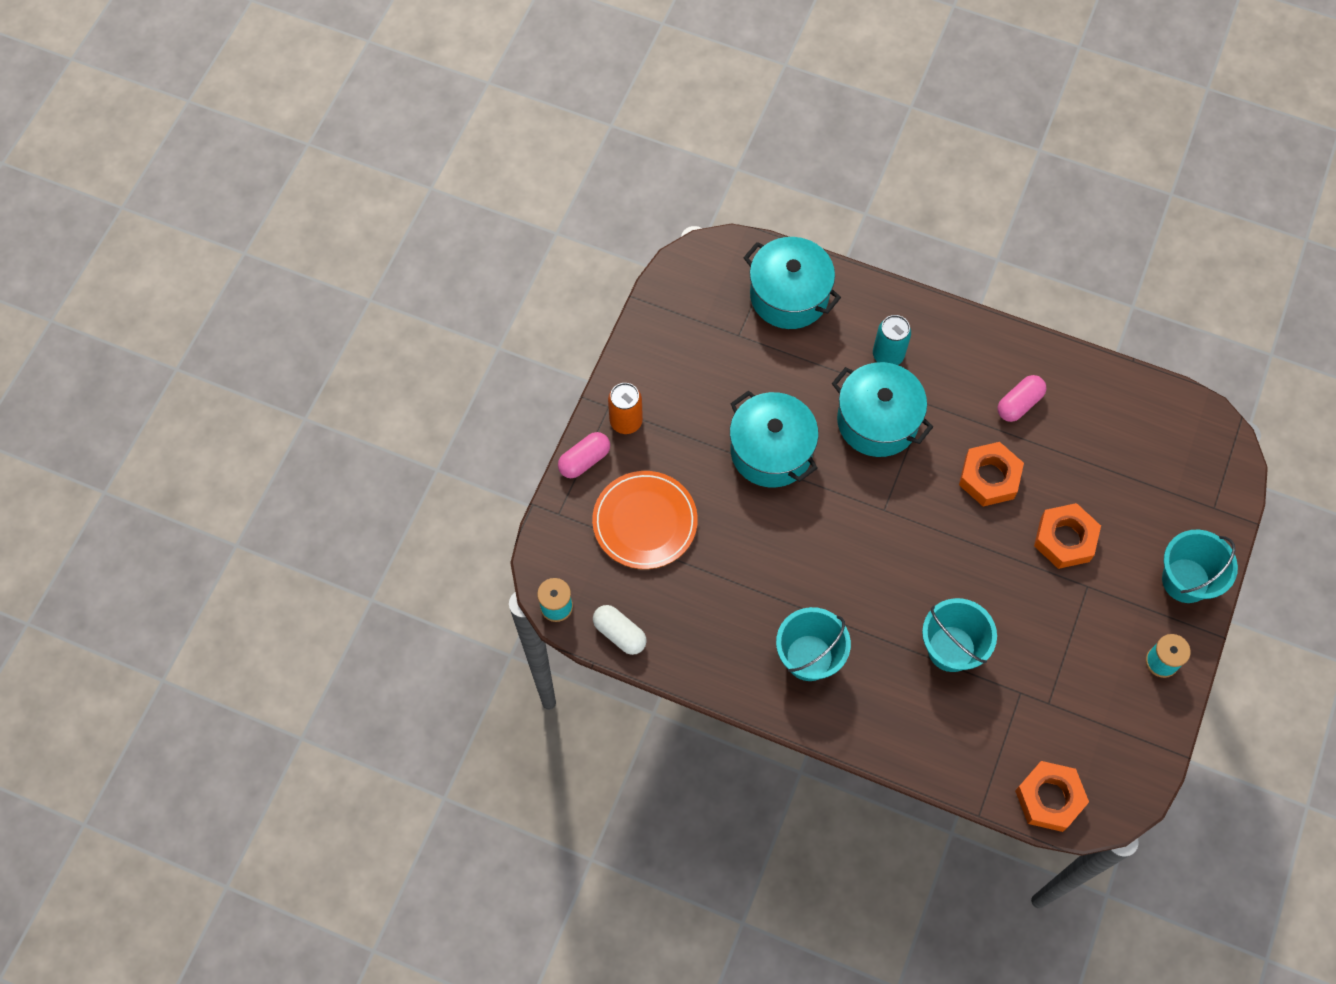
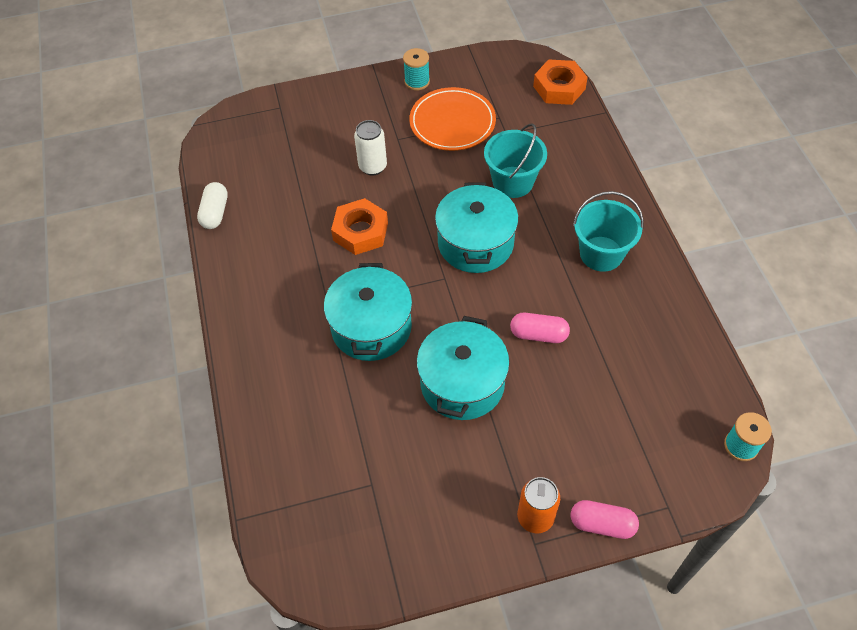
camera: 125 degrees left, 10 degrees down
orange plate [592,471,698,569] -> orange plate moved to [410,87,496,151]
white capsule [593,605,647,655] -> white capsule moved to [197,182,228,229]
turquoise pot [743,237,841,329] -> turquoise pot moved to [435,182,519,273]
turquoise can [873,315,911,365] -> none
pink capsule [998,375,1046,422] -> pink capsule moved to [510,313,570,343]
orange nut [1034,503,1101,569] -> white can [354,120,387,176]
turquoise bucket [1162,530,1238,603] -> none

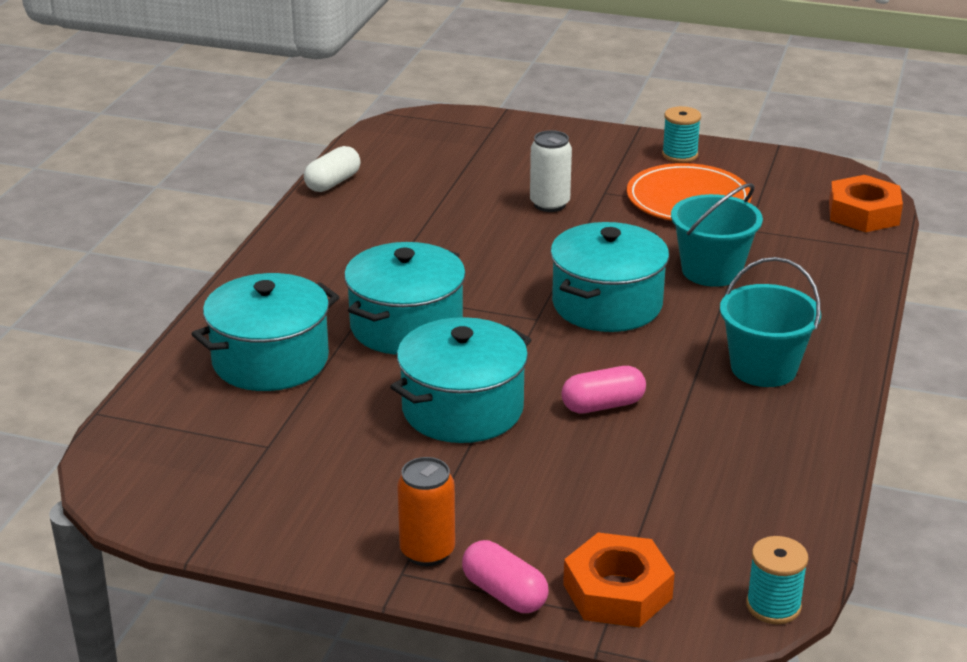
camera: 30 degrees right, 25 degrees down
orange nut [331,198,388,255] -> orange nut moved to [563,533,675,628]
pink capsule [510,313,570,343] -> pink capsule turned 60 degrees counterclockwise [561,366,646,413]
none -> turquoise pot [192,273,339,391]

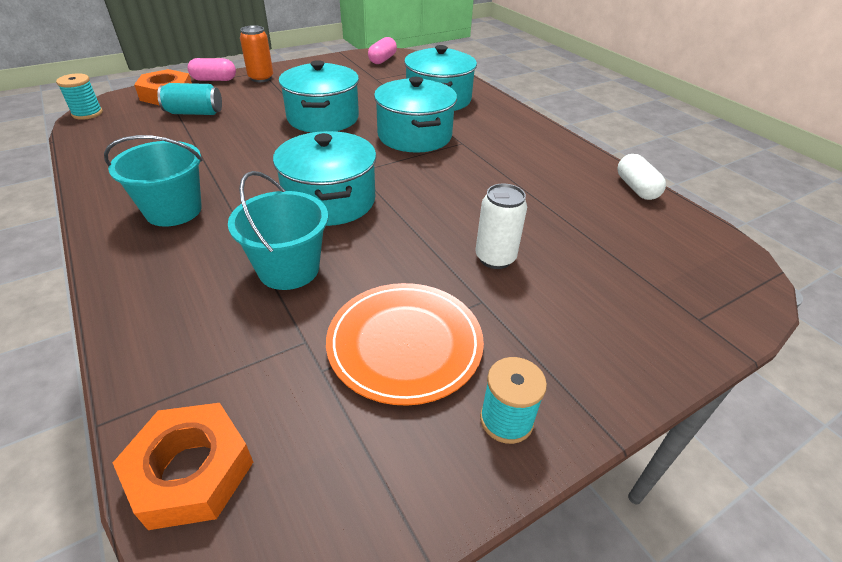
camera: 130 degrees right, 10 degrees up
pink capsule [561,366,646,413] -> pink capsule moved to [368,37,397,64]
none -> turquoise can [157,83,222,115]

